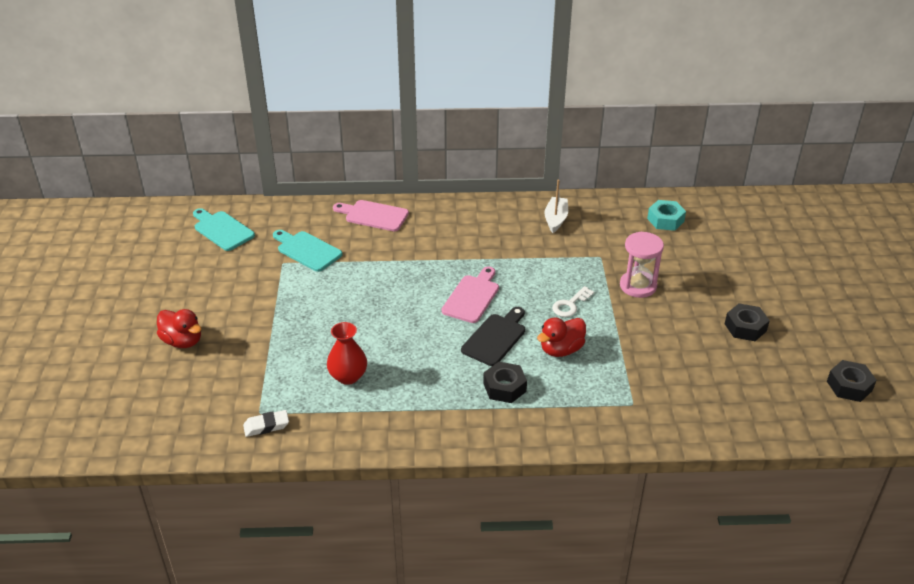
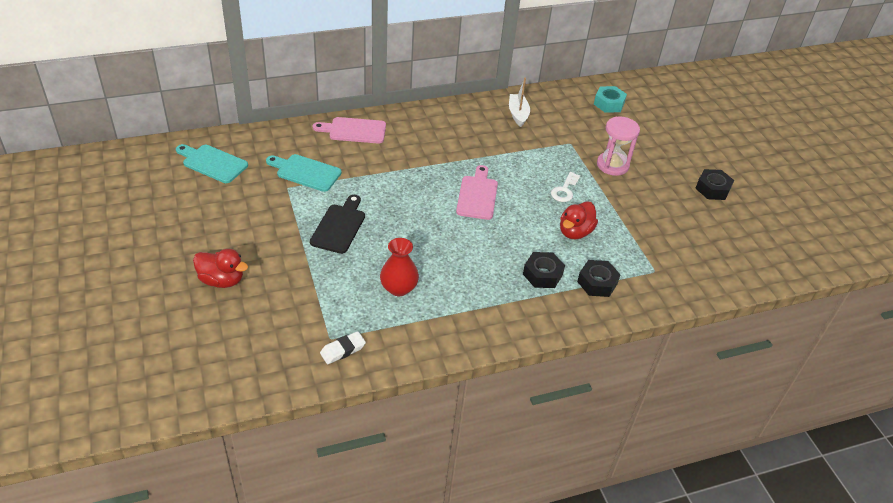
camera: 20 degrees left, 5 degrees up
black cutting board [461,307,525,366] -> black cutting board moved to [310,195,365,254]
black nut [827,360,877,402] -> black nut moved to [577,260,620,297]

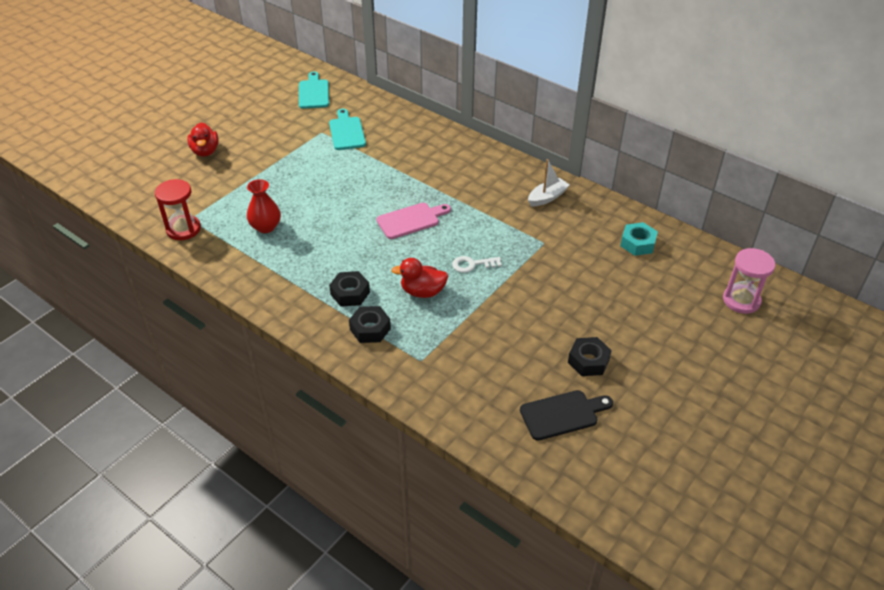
camera: 60 degrees right, 0 degrees up
black cutting board [310,195,365,254] -> black cutting board moved to [520,390,613,441]
pink cutting board [313,117,386,144] -> none
white eraser [320,331,366,364] -> red hourglass [155,179,201,240]
pink hourglass [597,116,640,176] -> pink hourglass moved to [723,248,775,314]

